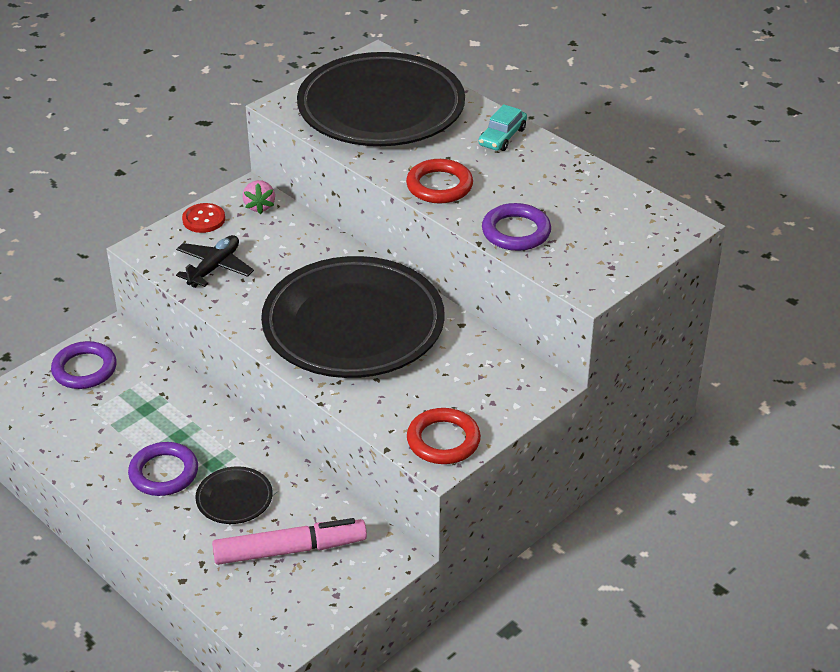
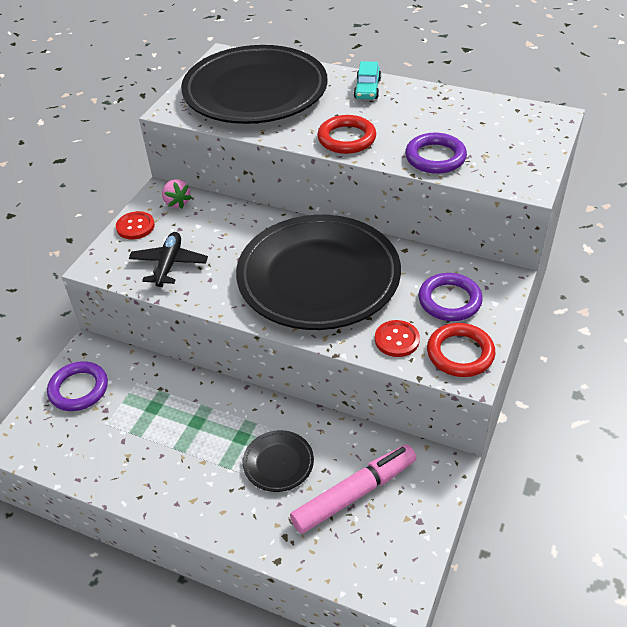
camera: 20 degrees left, 5 degrees up
purple ring [128,442,198,496] -> purple ring moved to [418,273,483,321]
none -> red button [375,320,420,357]

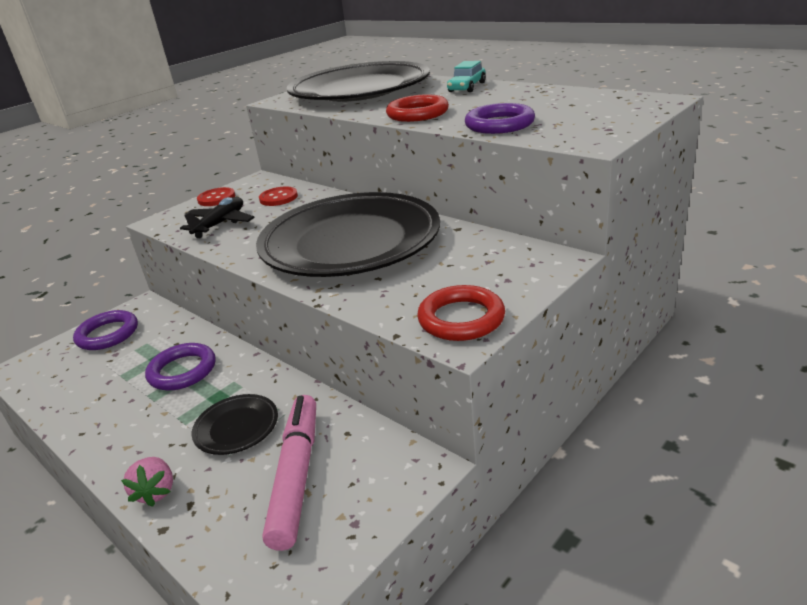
camera: 20 degrees right, 15 degrees down
pink strawberry [162,179,192,209] -> pink strawberry moved to [121,457,173,507]
pink marker [290,445,416,534] -> pink marker turned 75 degrees counterclockwise [262,395,316,551]
red button [375,320,420,357] -> red button moved to [259,186,298,206]
purple ring [418,273,483,321] -> purple ring moved to [145,343,216,390]

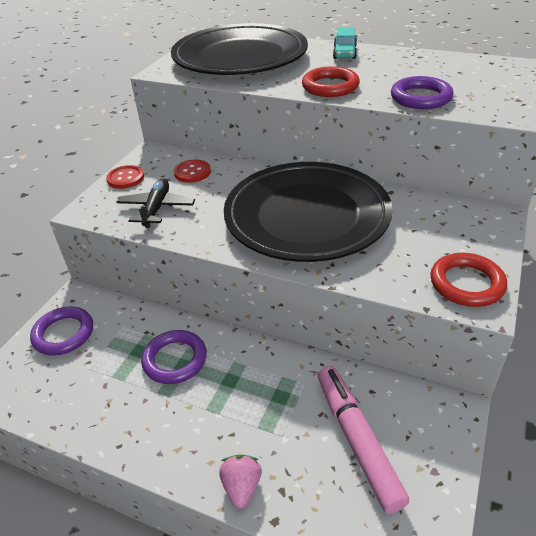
camera: 20 degrees left, 10 degrees up
pink strawberry [121,457,173,507] -> pink strawberry turned 150 degrees counterclockwise [219,454,262,509]
black plate [192,394,278,455] -> none

